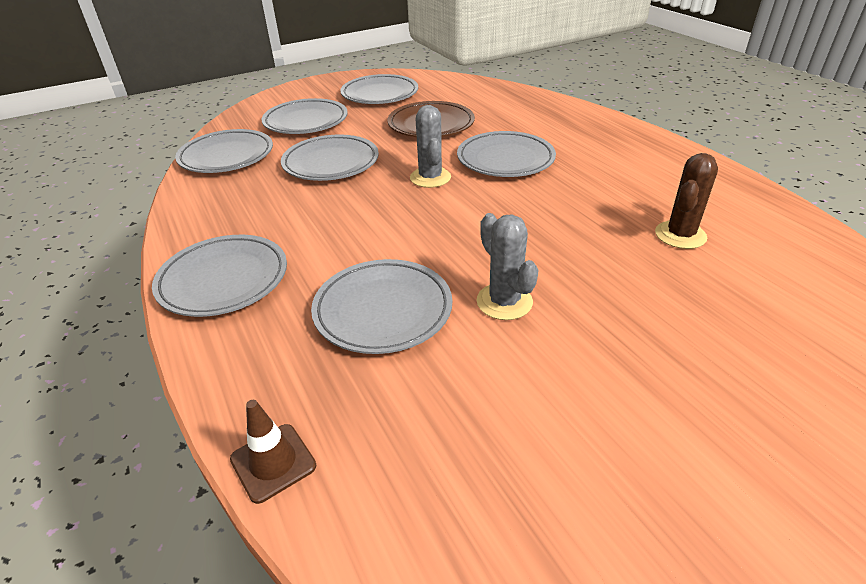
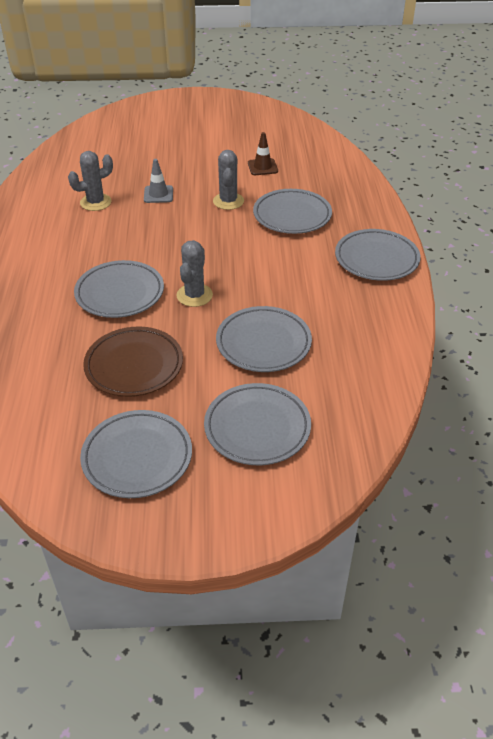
camera: 155 degrees left, 5 degrees up
grey plate [175,129,273,173] -> none
brown traffic cone [230,400,316,504] -> brown traffic cone moved to [248,132,278,175]
brown cactus [655,153,718,249] -> grey cactus [68,151,113,211]
none -> grey traffic cone [144,159,173,203]

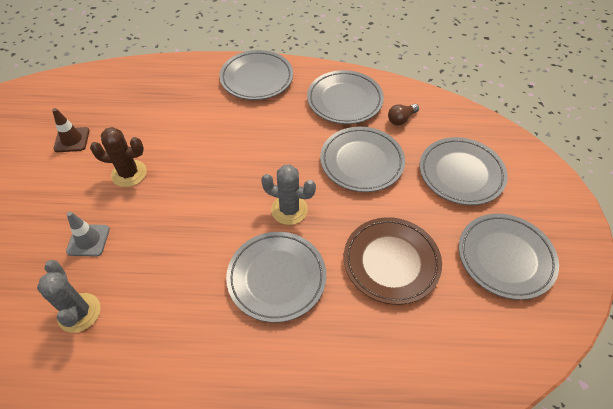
camera: 85 degrees left, 10 degrees up
grey cactus [213,150,244,210] -> brown cactus [90,127,147,187]
grey plate [253,189,332,234] -> grey plate moved to [307,70,384,124]
none -> brown light bulb [388,104,419,125]

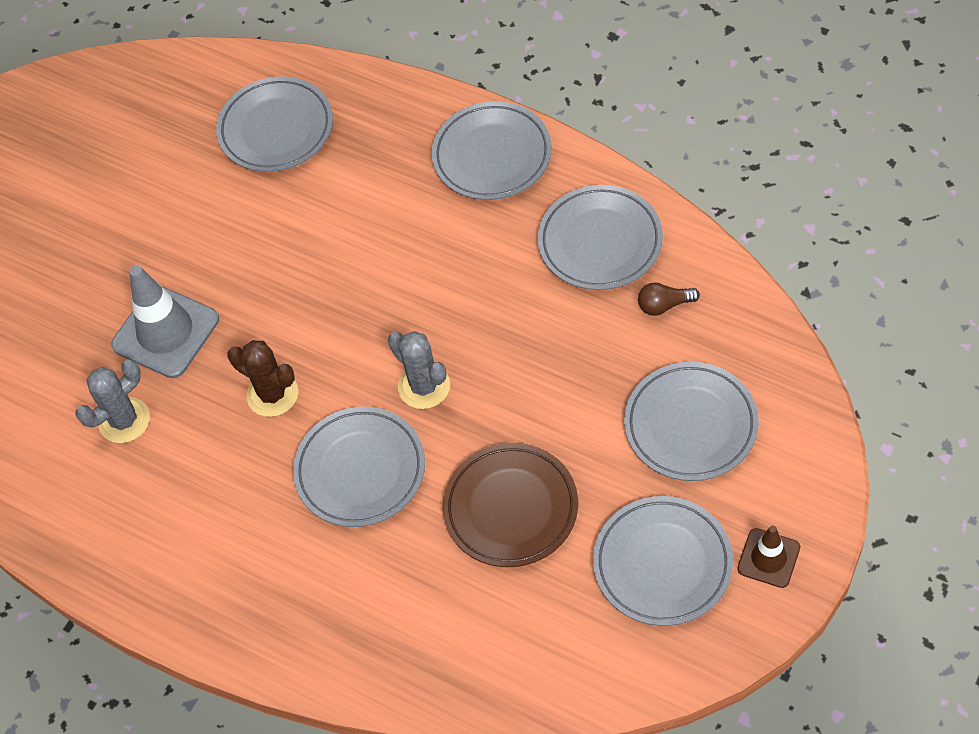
camera: 35 degrees right, 5 degrees up
grey cactus [37,260,101,333] -> grey cactus turned 45 degrees clockwise [76,359,150,443]
brown traffic cone [52,108,90,152] -> brown traffic cone moved to [737,526,800,588]
grey traffic cone [66,212,110,257] -> grey traffic cone [111,265,219,378], size x1.79
brown cactus [90,127,147,187] -> brown cactus moved to [227,340,298,417]
grey plate [320,127,405,192] -> grey plate moved to [216,76,333,172]

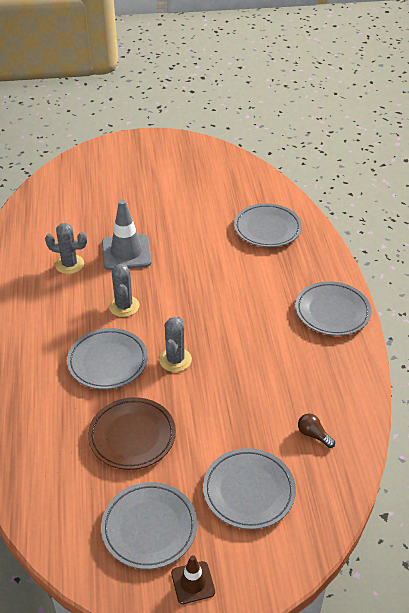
camera: 45 degrees right, 15 degrees down
brown cactus [227,340,298,417] -> grey cactus [109,264,139,317]
grey plate [538,185,663,290] -> none

